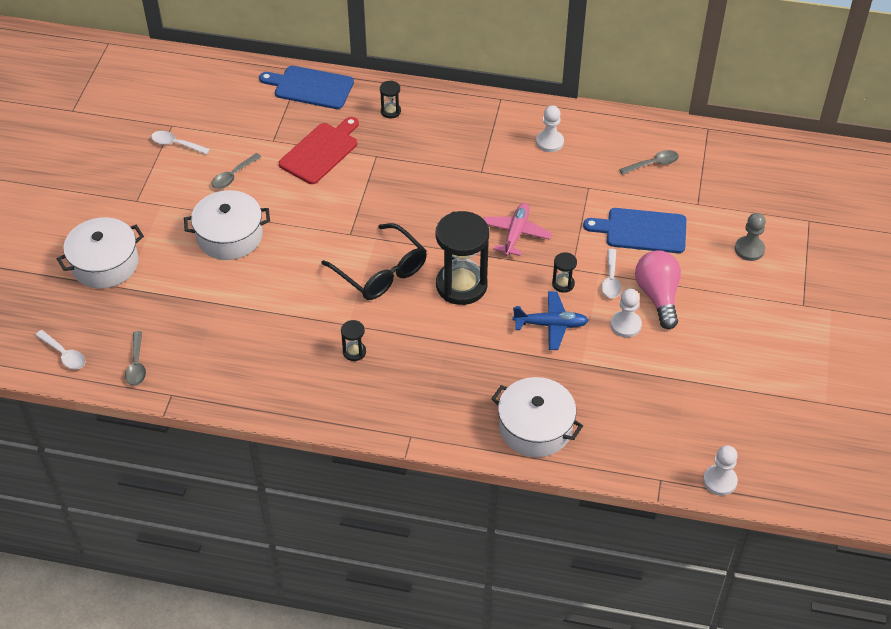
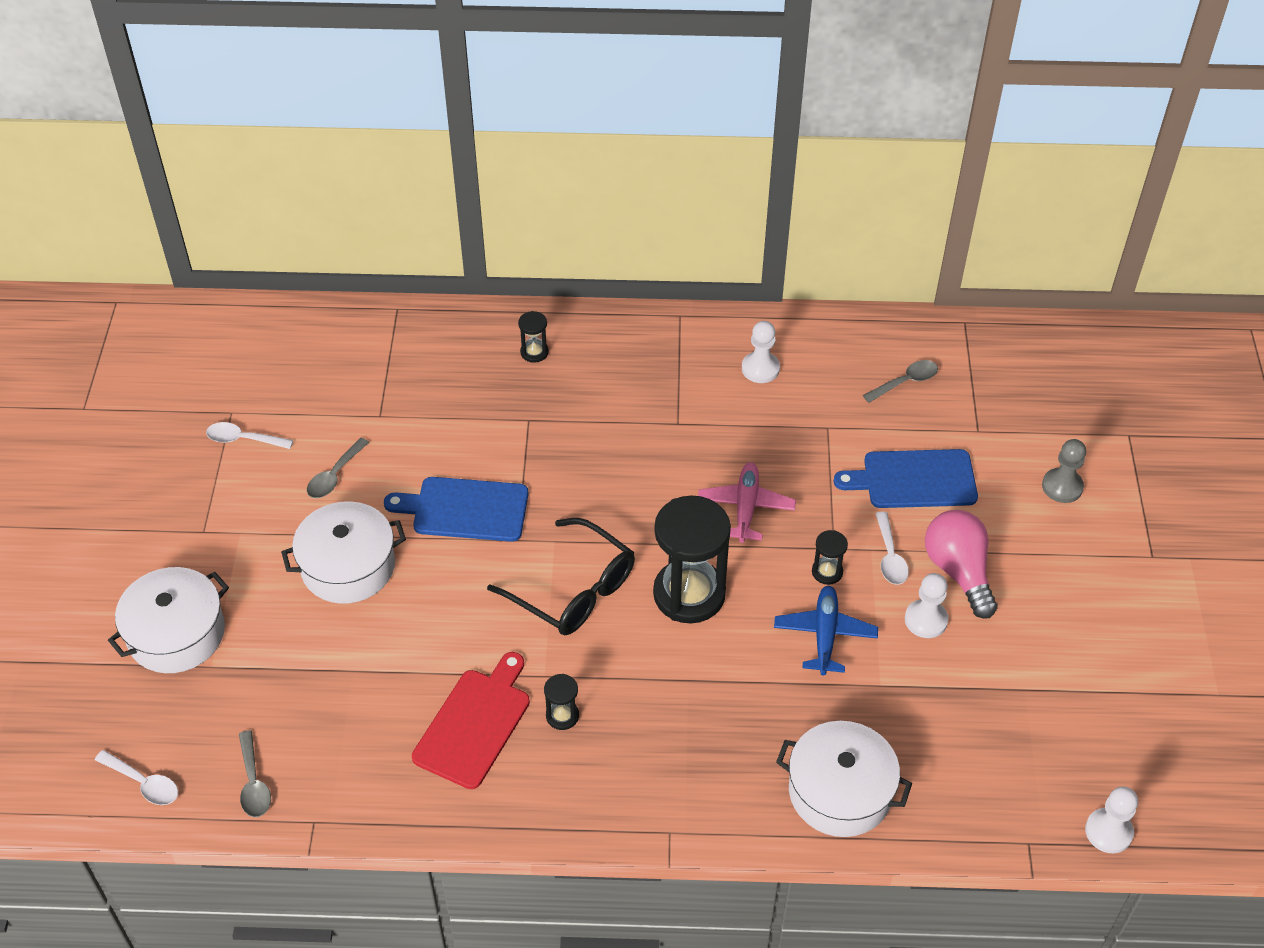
camera: 10 degrees left, 0 degrees up
blue cutting board [259,66,354,109] -> blue cutting board moved to [384,477,529,542]
red cutting board [279,117,359,184] -> red cutting board moved to [412,652,530,789]
blue plane [513,291,589,350] -> blue plane turned 75 degrees counterclockwise [774,586,878,676]

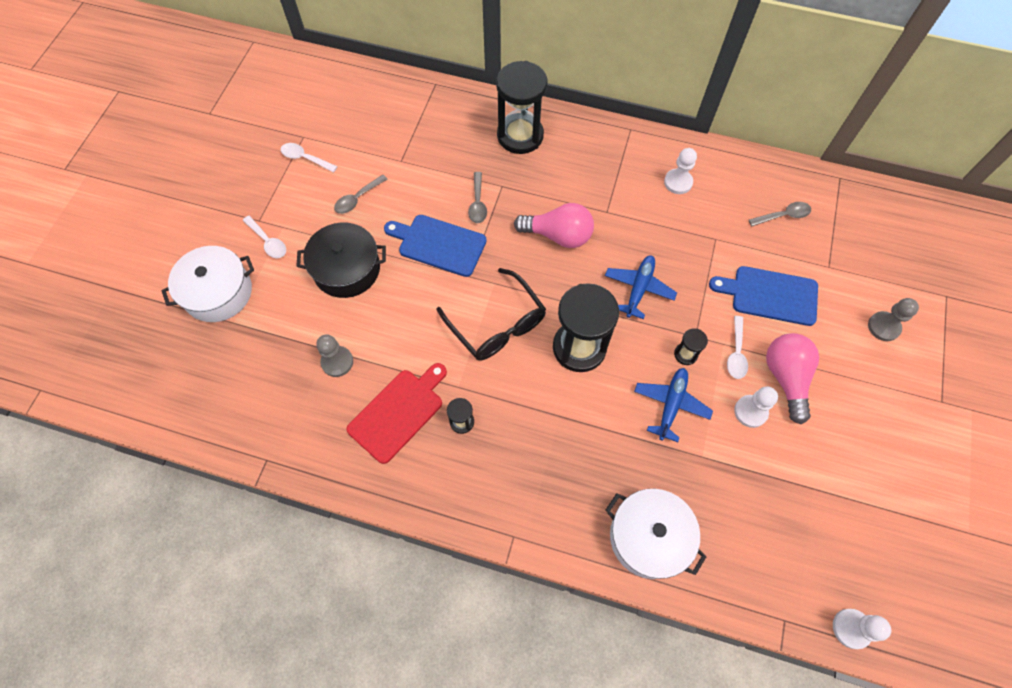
camera: 15 degrees right, 15 degrees up
white spoon [95,750,178,805] -> white spoon moved to [242,216,286,258]
grey spoon [239,730,271,817] -> grey spoon moved to [468,172,487,223]
white pot [281,501,406,604] -> black pot [296,222,386,298]
black hourglass [518,311,549,363] -> black hourglass [496,61,548,154], size x2.29
pink plane [698,462,796,543] -> blue plane [605,255,677,319]
none -> grey pawn [316,334,353,377]
none -> pink light bulb [514,203,594,248]

